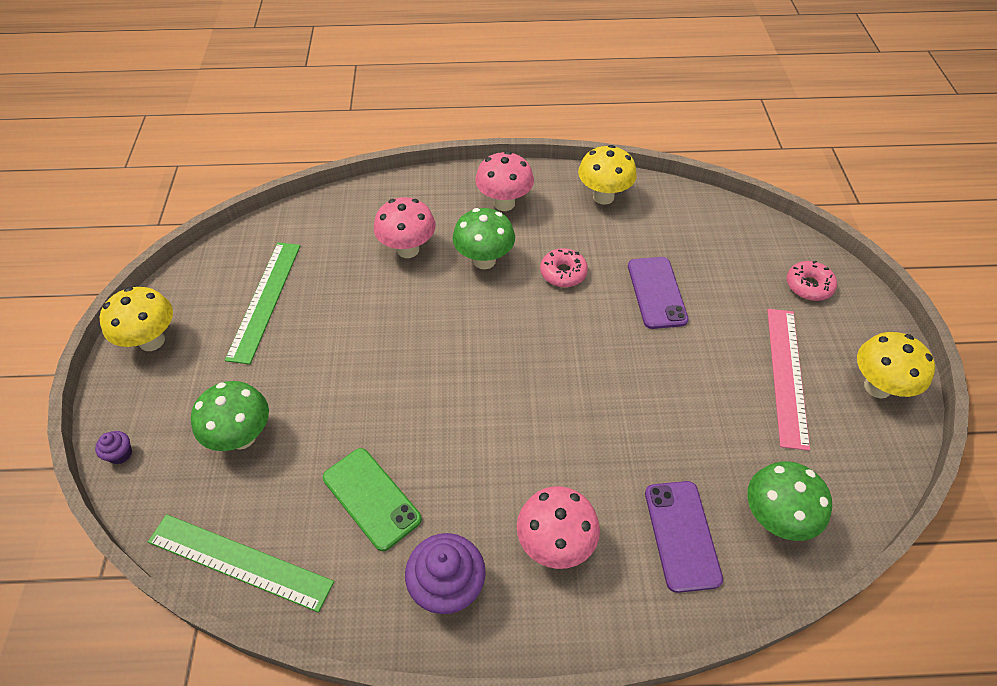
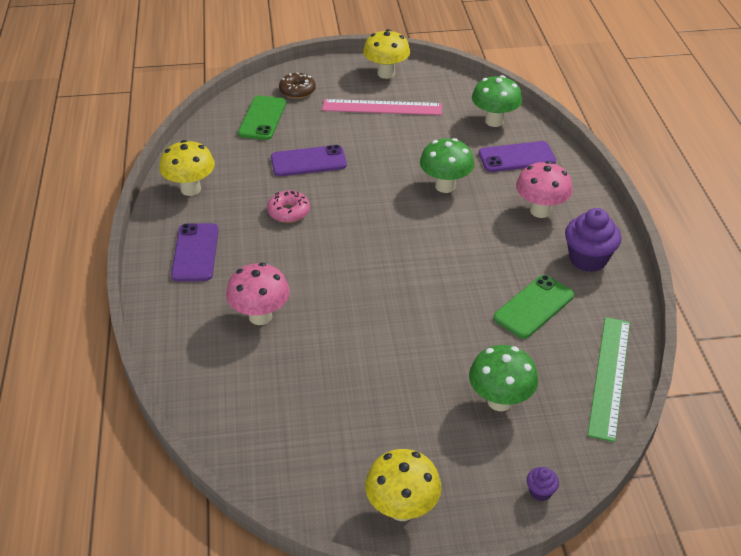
camera: 95 degrees left, 10 degrees down
green ruler [225,242,301,364] -> none
green mushroom [453,208,515,269] -> green mushroom moved to [420,138,474,193]
pink mushroom [475,151,534,211] -> purple phone [171,223,219,281]
pink donut [787,261,837,301] -> brown donut [279,73,316,99]
none -> green phone [238,96,286,140]

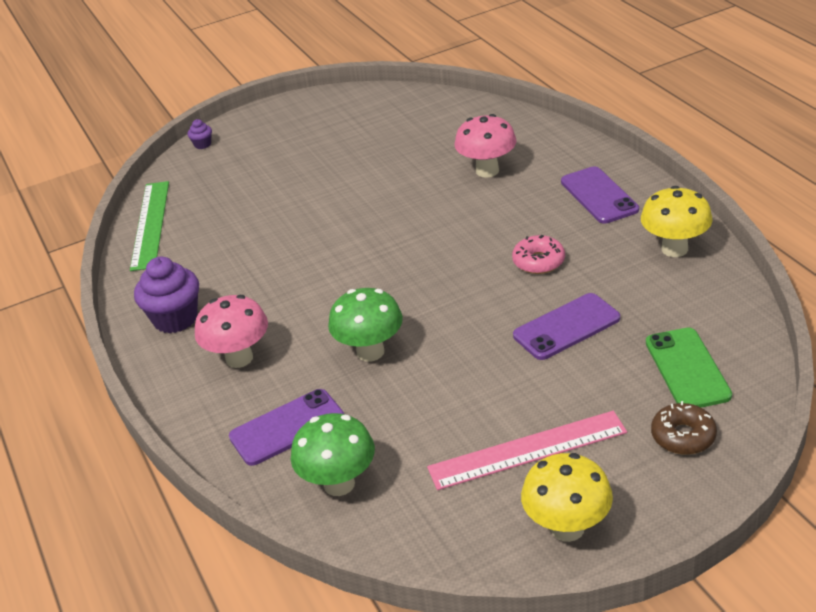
camera: 165 degrees right, 5 degrees down
yellow mushroom [365,449,442,521] -> none
green mushroom [469,345,538,411] -> none
green phone [493,275,574,339] -> none

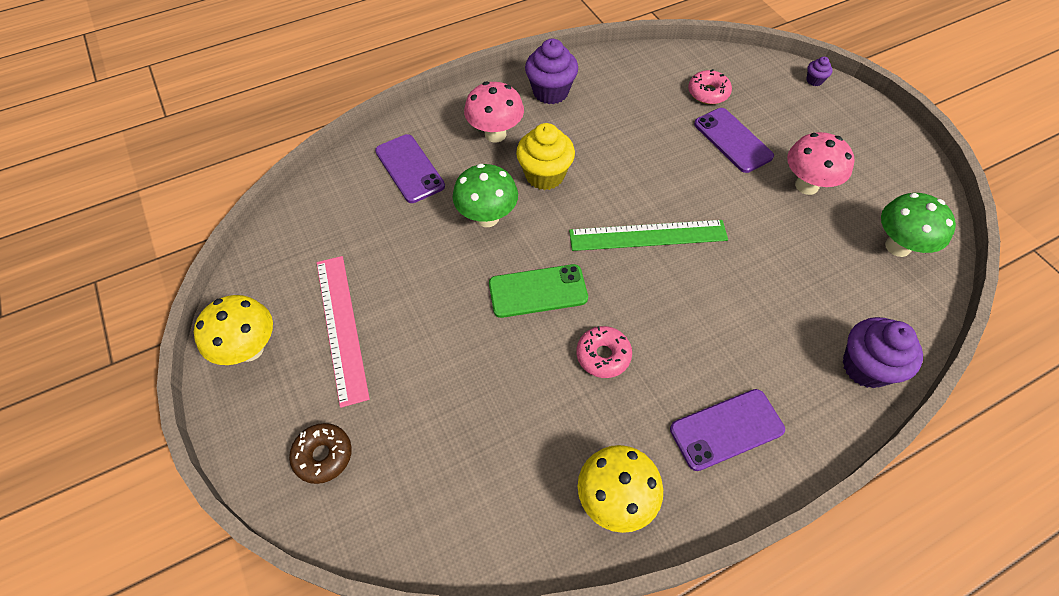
camera: 85 degrees right, 20 degrees up
green ruler [130,181,169,271] -> green ruler moved to [569,220,728,251]
green mushroom [291,413,375,496] -> green mushroom moved to [881,193,956,257]
pink mushroom [454,114,517,178] -> pink mushroom moved to [787,132,855,195]
purple phone [513,293,620,360] -> purple phone moved to [694,108,774,173]
green phone [646,328,732,408] -> green phone moved to [489,264,588,318]
none -> yellow cupcake [516,123,575,190]
none -> pink donut [688,69,732,104]
none -> purple cupcake [842,317,923,388]

